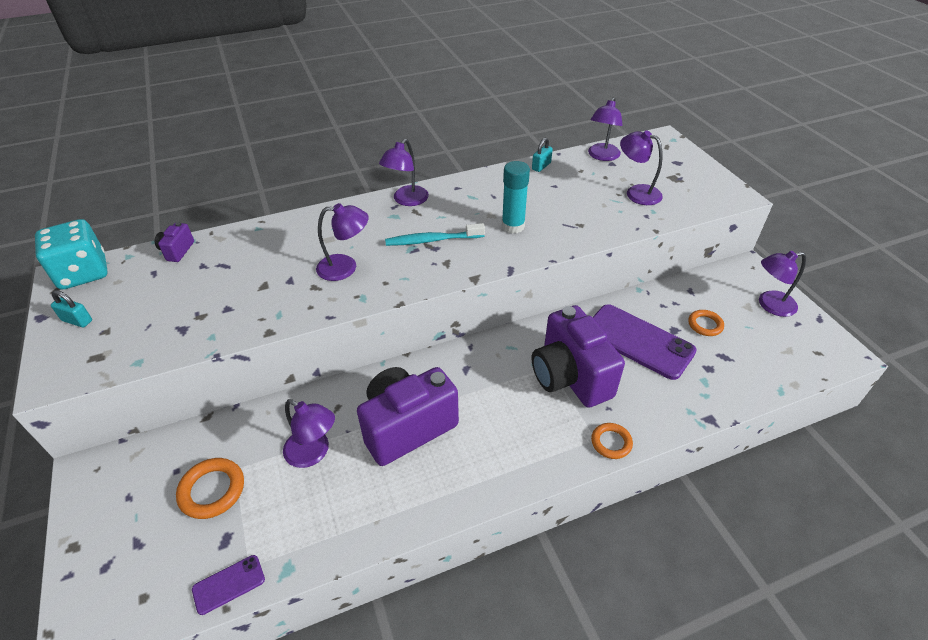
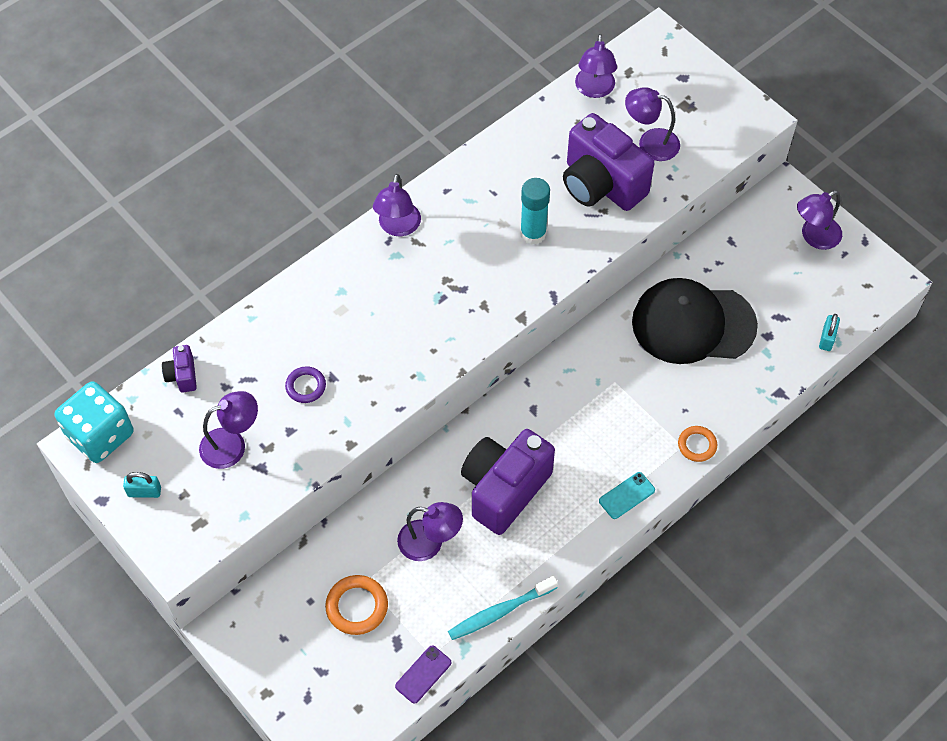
camera: 20 degrees left, 15 degrees up
purple lamp [316,203,369,281] -> purple lamp moved to [199,391,258,469]
turquoise toothbrush [385,223,485,246] -> turquoise toothbrush moved to [448,576,558,640]
turquoise padlock [532,137,553,172] -> turquoise padlock moved to [819,314,840,351]
purple camera [532,305,625,408] -> purple camera moved to [563,113,654,211]
purple phone [593,304,697,380] -> black cap [632,278,758,364]
orange ring [688,310,724,336] -> none
none -> purple ring [285,366,326,403]
none -> turquoise phone [599,472,655,519]

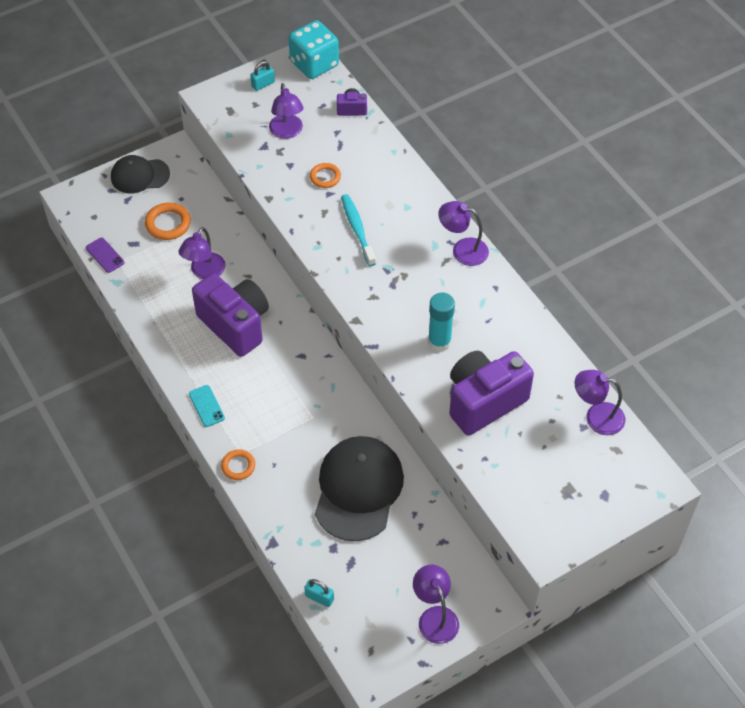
camera: 100 degrees right, 5 degrees down
turquoise padlock [123,472,161,498] -> turquoise padlock turned 45 degrees clockwise [250,61,275,91]
purple ring [285,366,326,403] -> orange ring [310,163,341,188]
turquoise toothbrush [448,576,558,640] -> turquoise toothbrush moved to [341,194,376,266]
purple lamp [625,87,680,161] -> none
none -> black cap [111,155,170,193]

